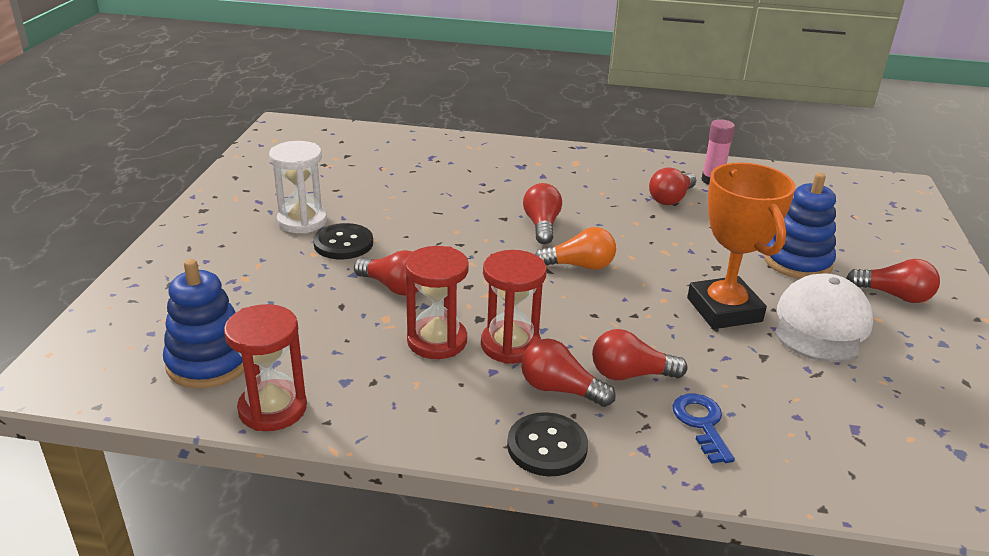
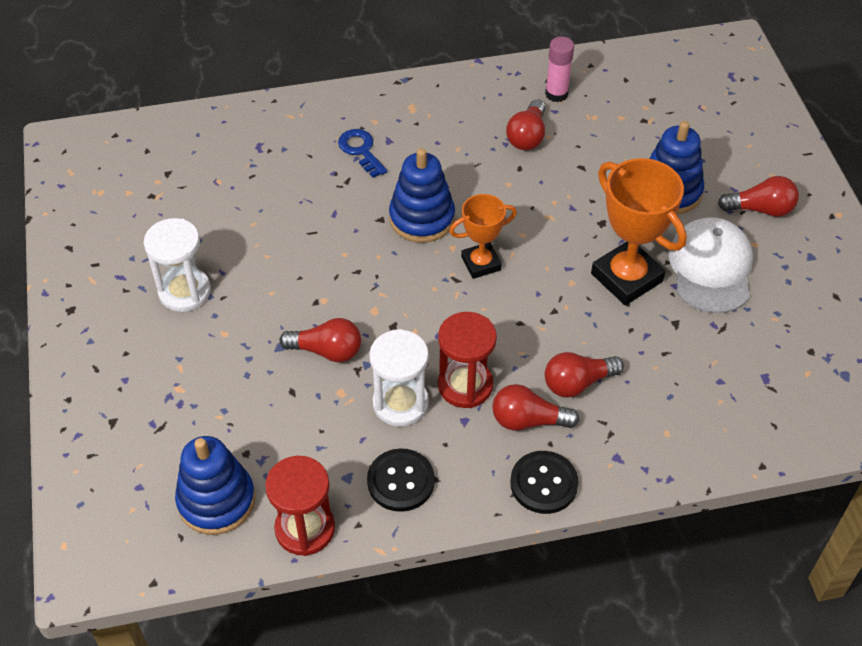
camera: 20 degrees left, 20 degrees up
black button [313,223,373,259] -> black button moved to [367,449,435,512]
red hourglass [405,246,469,359] -> white hourglass [369,329,429,427]
red light bulb [523,183,562,244] -> blue stacking toy [389,148,455,243]
orange light bulb [535,227,616,270] -> orange trophy [449,194,517,279]
blue key [672,393,735,464] -> blue key moved to [338,129,387,178]

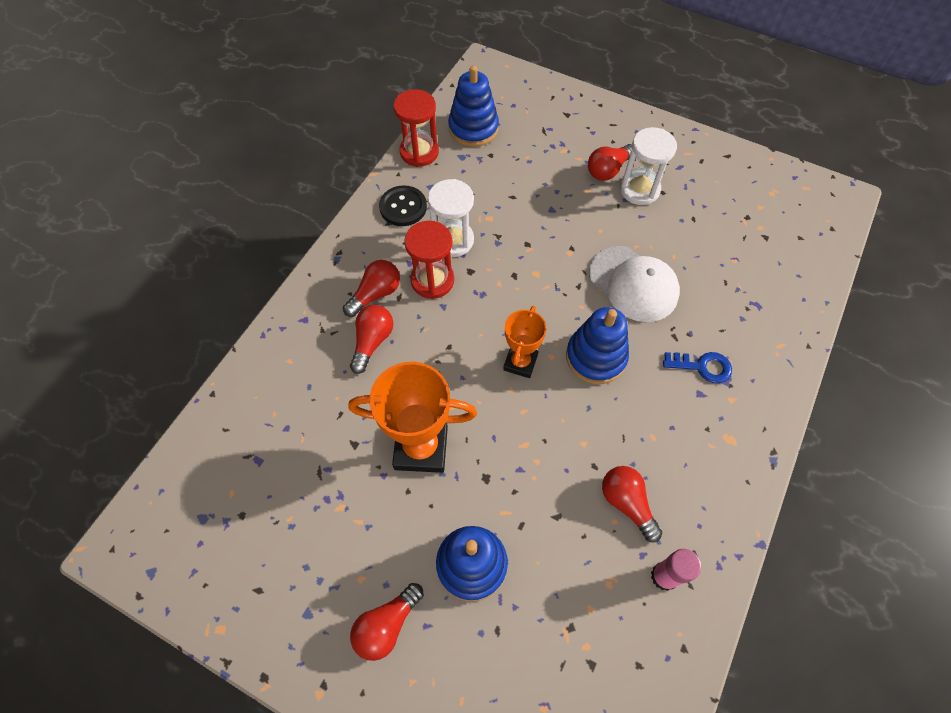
camera: 130 degrees right, 10 degrees up
red light bulb [280,318,361,362] -> red light bulb moved to [588,144,632,181]
black button [510,451,579,514] -> none
white cap [669,217,753,313] -> white cap moved to [589,246,680,322]

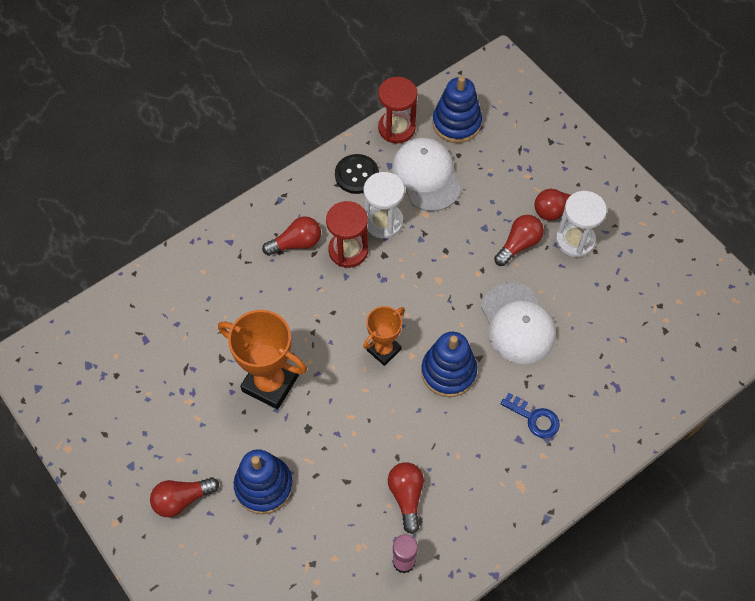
camera: 25 degrees right, 0 degrees up
red light bulb [350,305,393,374] -> red light bulb moved to [494,215,544,266]
none -> white cap [392,138,461,211]

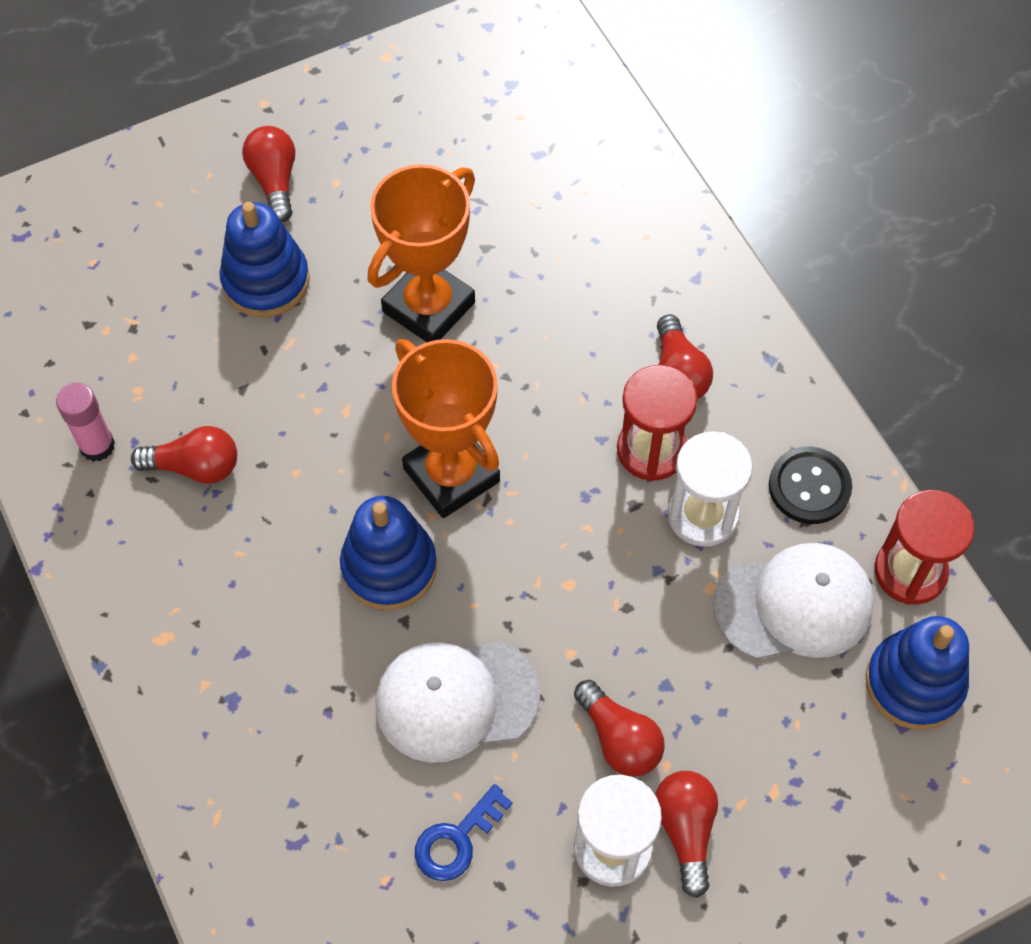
camera: 100 degrees right, 0 degrees up
orange trophy [363,306,405,366] -> orange trophy [392,339,500,518], size x1.66
blue key [500,393,560,438] -> blue key moved to [415,784,513,881]

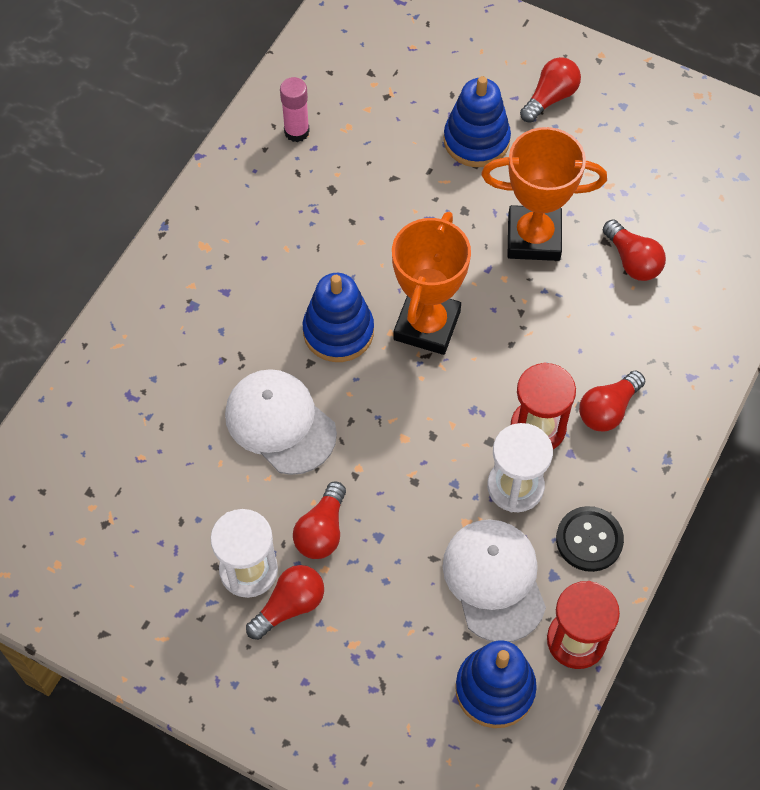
camera: 55 degrees right, 0 degrees up
red light bulb [131,426,237,484] -> red light bulb moved to [603,219,666,281]
blue key [415,784,513,881] -> none
white cap [713,543,874,659] -> white cap turned 150 degrees counterclockwise [443,519,546,642]

